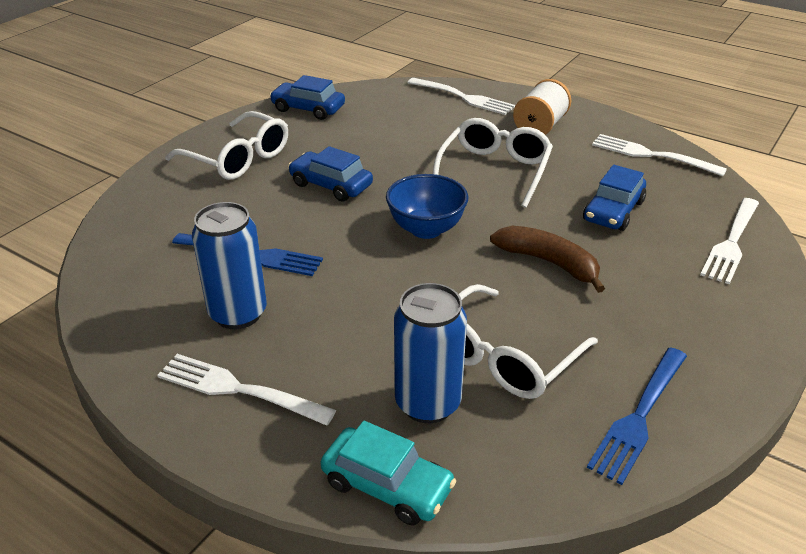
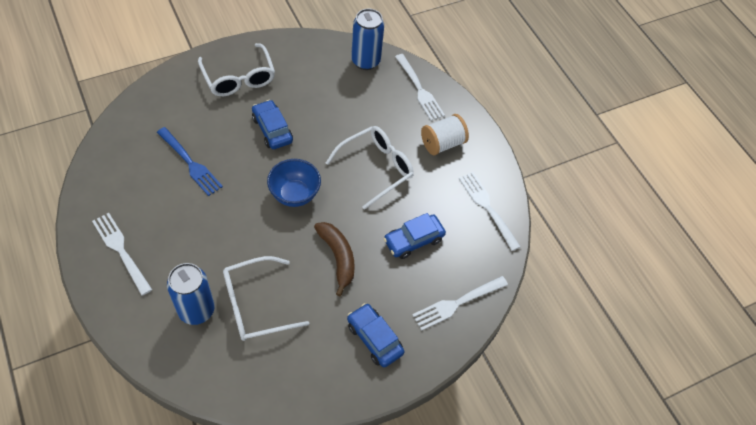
camera: 25 degrees right, 20 degrees up
blue can [192,202,267,329] -> blue can moved to [351,9,384,70]
blue car [270,75,345,120] -> blue car moved to [347,303,405,367]
turquoise car [321,421,456,525] -> none
blue fork [587,347,687,485] -> none

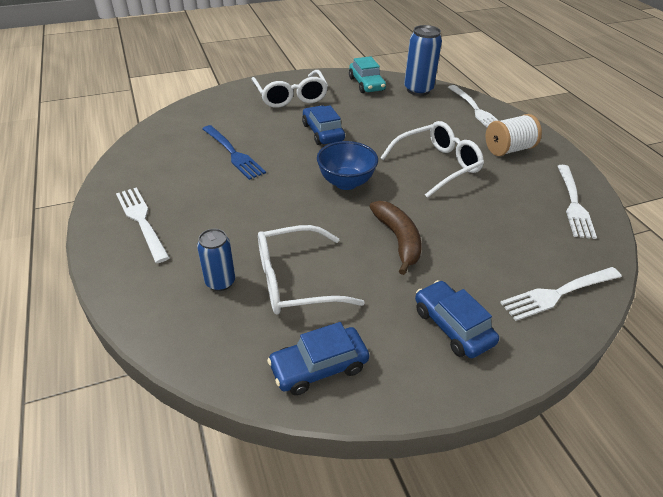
camera: 10 degrees right, 15 degrees down
blue can [167,263,215,325] -> blue can [197,229,235,291], size x0.64
blue car [383,213,446,259] -> blue car moved to [267,322,369,395]
white fork [459,172,521,251] -> white fork turned 150 degrees counterclockwise [558,165,597,239]
none -> turquoise car [349,56,386,93]

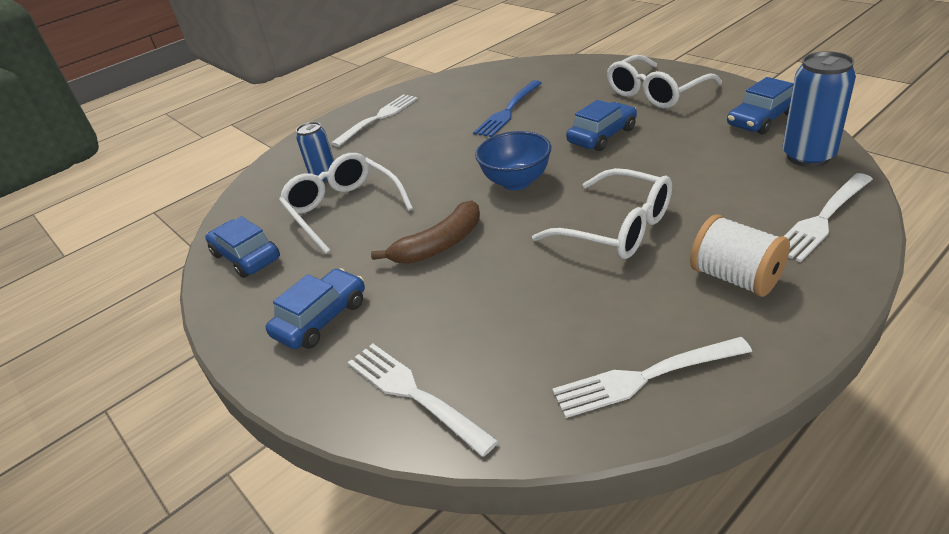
camera: 75 degrees right, 5 degrees down
turquoise car [349,56,386,93] -> blue car [727,77,794,134]

